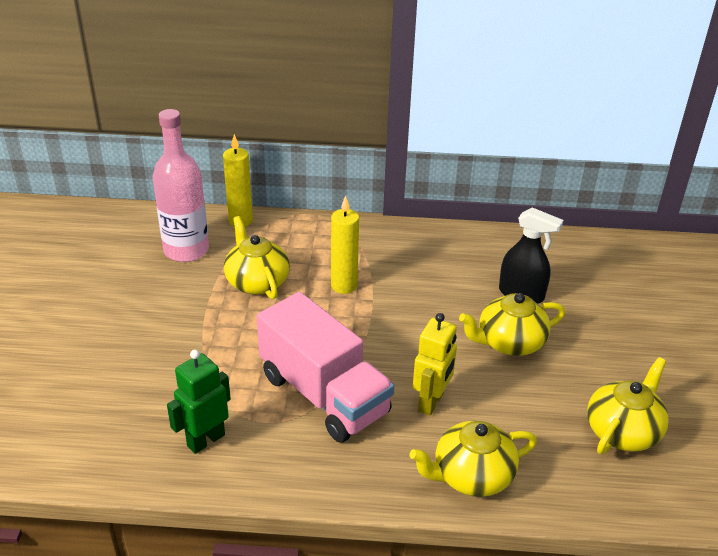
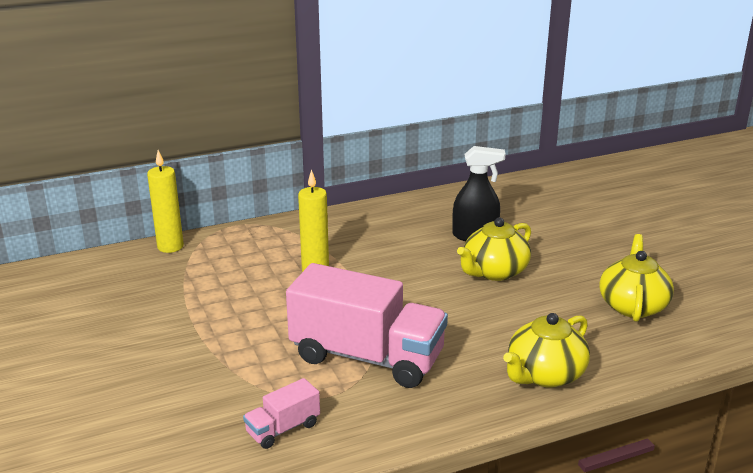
camera: 25 degrees left, 10 degrees down
pink bottle [153,109,209,262] -> none
green robot [167,350,231,454] -> pink truck [243,378,320,449]
yellow teapot [224,216,290,299] -> none
yellow robot [413,313,457,416] -> none

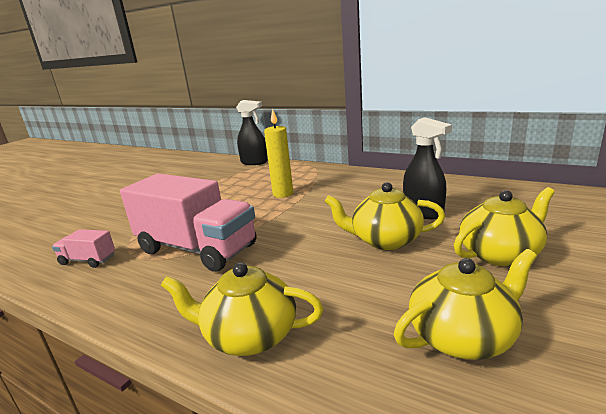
camera: 55 degrees right, 5 degrees down
yellow candle [147,150,184,253] -> black spray bottle [236,100,268,165]
pink truck [286,263,448,388] -> pink truck turned 45 degrees counterclockwise [120,174,256,272]
none -> yellow teapot [454,187,555,266]

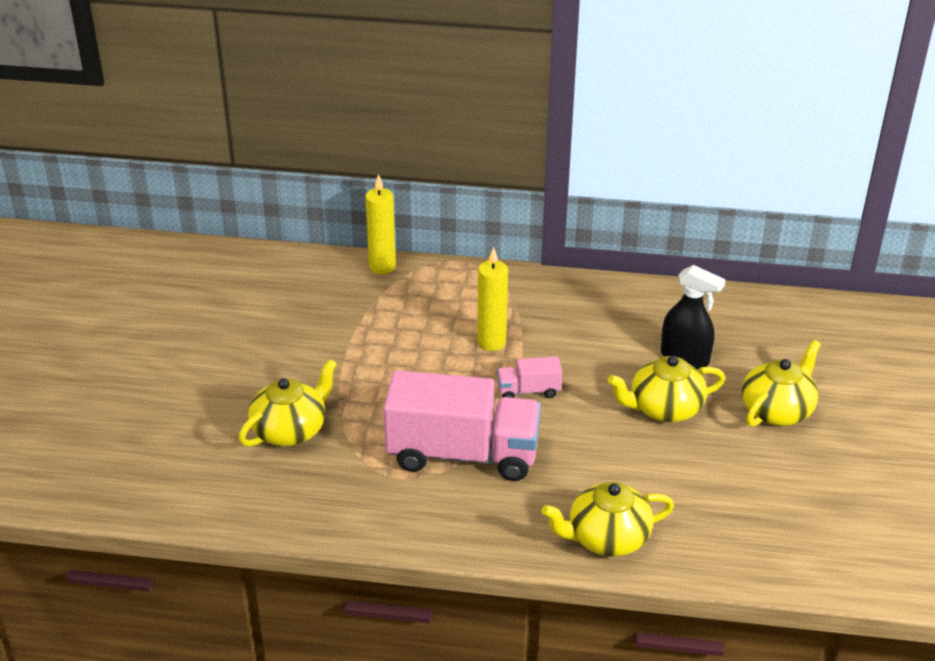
camera: 25 degrees left, 15 degrees up
pink truck [52,229,115,268] -> pink truck moved to [497,356,562,398]
black spray bottle [236,100,268,165] -> yellow candle [365,174,396,274]
yellow teapot [394,249,537,360] -> yellow teapot moved to [239,359,337,447]

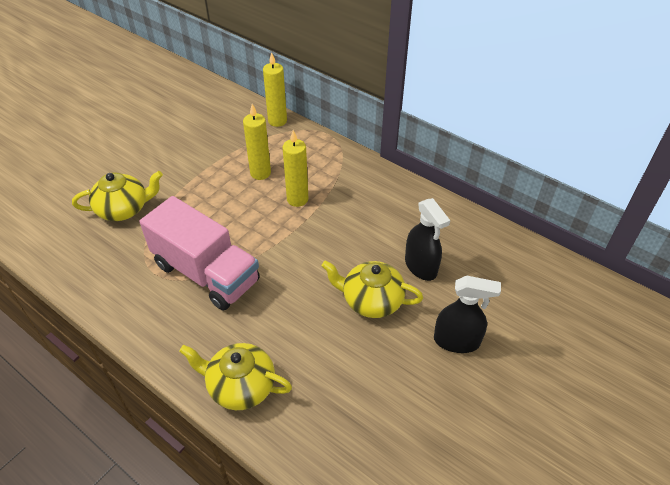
camera: 30 degrees right, 10 degrees up
pink truck [497,356,562,398] -> none
yellow teapot [742,340,821,427] -> black spray bottle [434,276,501,353]
none -> yellow candle [243,104,271,180]

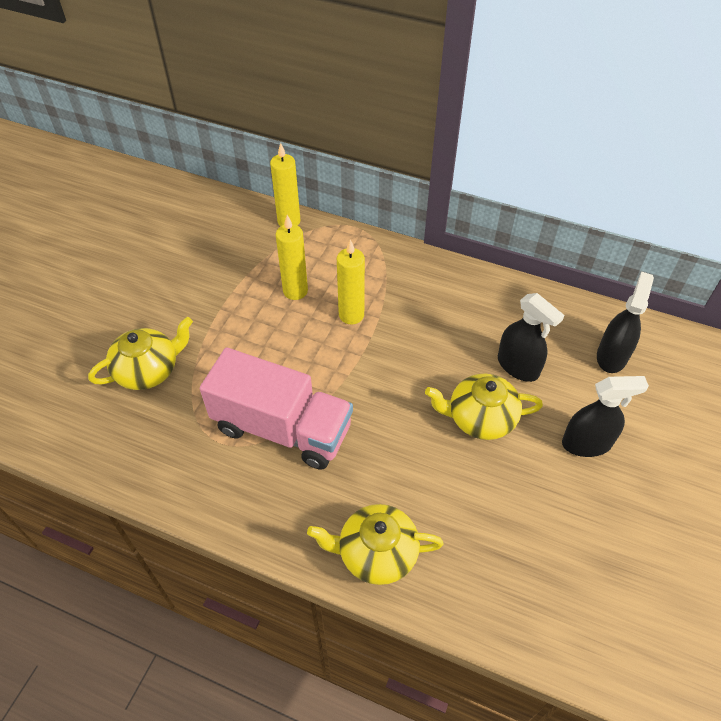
camera: 15 degrees left, 5 degrees up
none -> black spray bottle [597,272,654,373]

